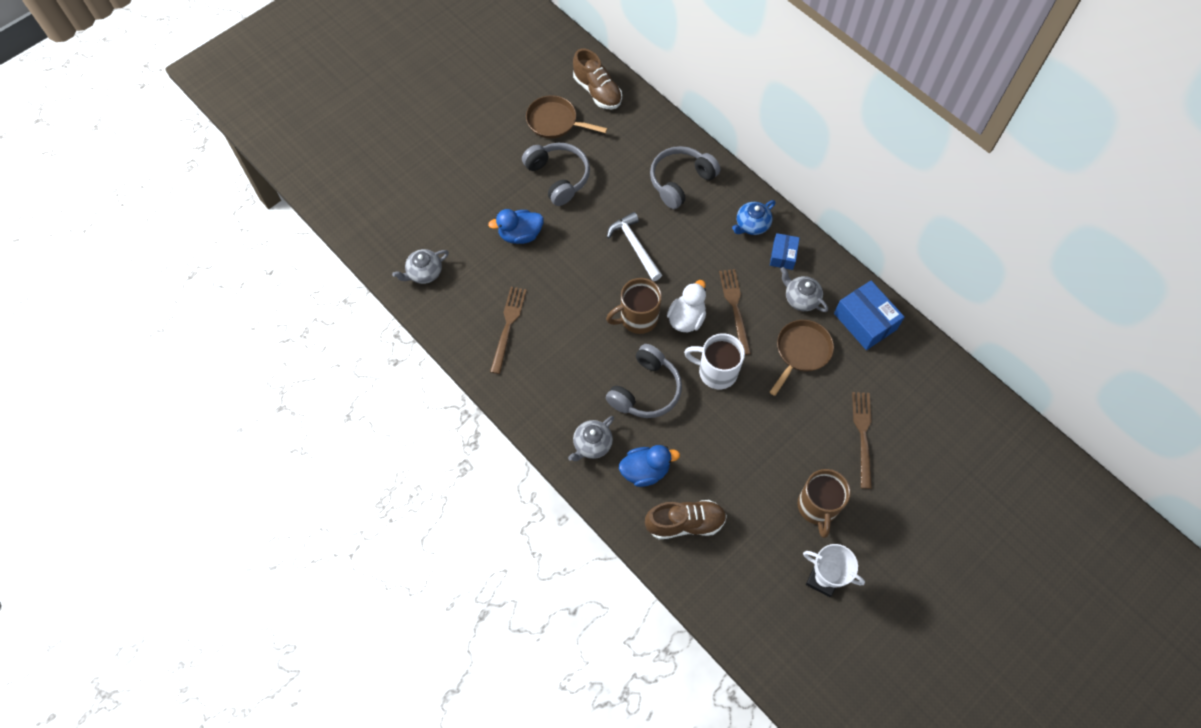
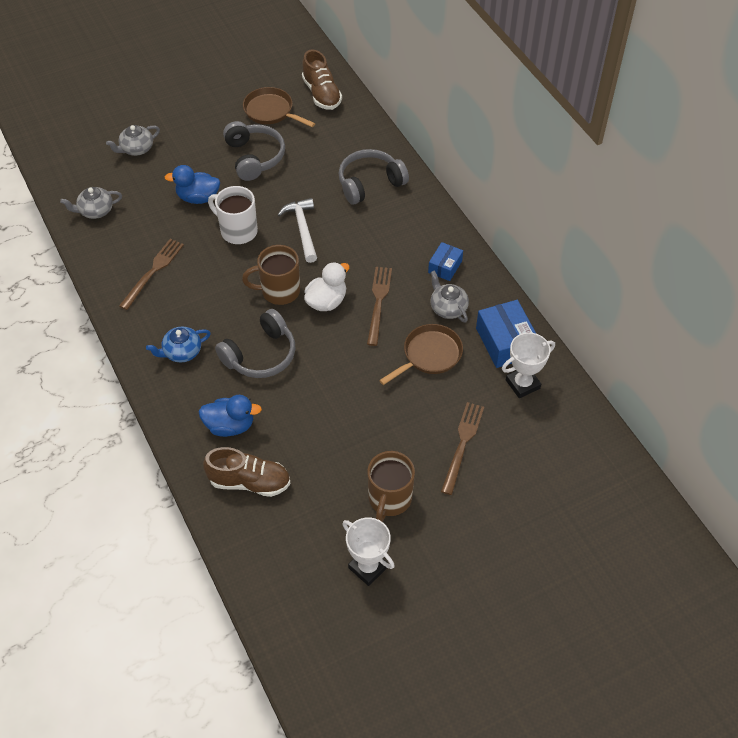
camera: 15 degrees right, 10 degrees down
grey teapot [568,416,614,461] -> grey teapot moved to [106,125,160,156]
white mug [684,333,745,389] -> white mug moved to [208,186,258,244]
blue teapot [732,200,775,235] -> blue teapot moved to [146,326,211,363]
none -> white trophy [502,332,555,398]

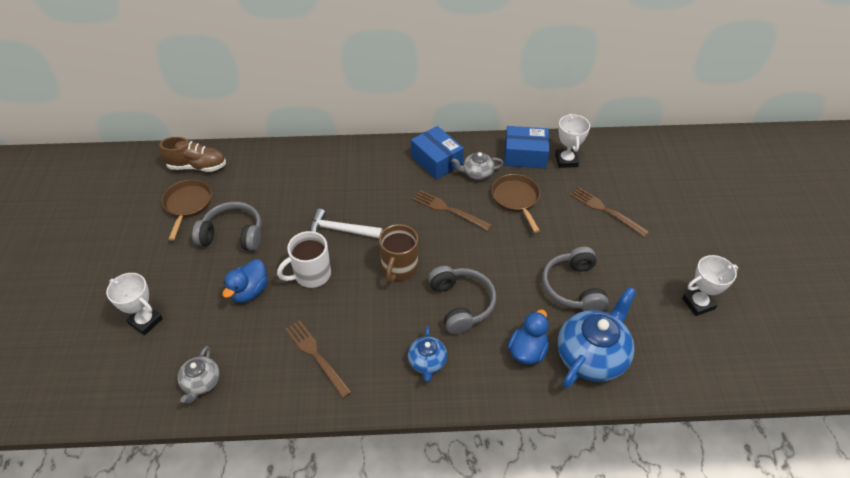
camera: 65 degrees left, 5 degrees down
grey teapot [106,125,160,156] -> white trophy [106,273,163,335]
brown shoe [203,447,291,497] -> blue teapot [558,287,636,388]
brown pan [243,87,315,127] -> brown pan turned 120 degrees clockwise [162,179,212,240]
white duck [304,262,350,311] -> none
grey headphones [339,149,409,205] -> grey headphones moved to [542,247,609,311]
brown mug [367,451,415,522] -> none
blue box [428,242,463,281] -> blue box [411,126,464,180], size x1.69

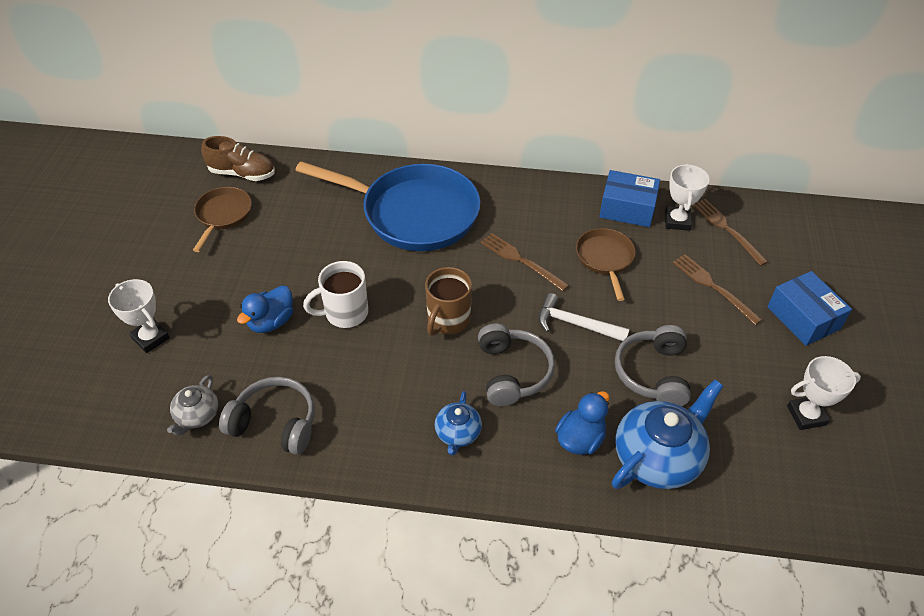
camera: 10 degrees right, 0 degrees up
grey headphones [192,202,262,251] -> grey headphones moved to [219,377,315,455]
brown fork [285,320,352,398] -> brown fork moved to [693,199,768,266]
white hammer [310,209,383,238] -> white hammer moved to [538,293,630,341]
blue box [411,126,464,180] -> blue box moved to [767,271,852,346]
grey teapot [452,152,504,180] -> none
none -> blue pan [295,161,481,251]

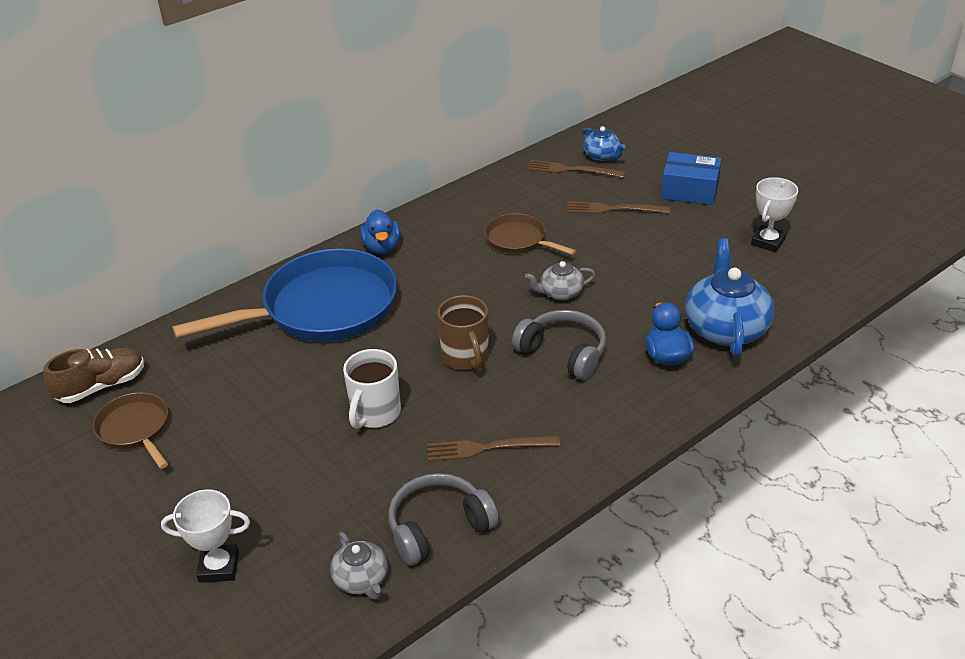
camera: 45 degrees left, 10 degrees down
blue duck [237,285,293,333] -> blue duck moved to [360,209,400,254]
blue teapot [435,391,482,455] -> blue teapot moved to [582,126,626,161]
brown fork [480,233,569,291] -> brown fork moved to [427,436,560,462]
white hammer [538,293,630,341] -> grey teapot [525,261,595,300]
blue box [599,170,660,227] -> none
grey headphones [615,325,691,406] -> none
white trophy [665,164,709,231] -> none

